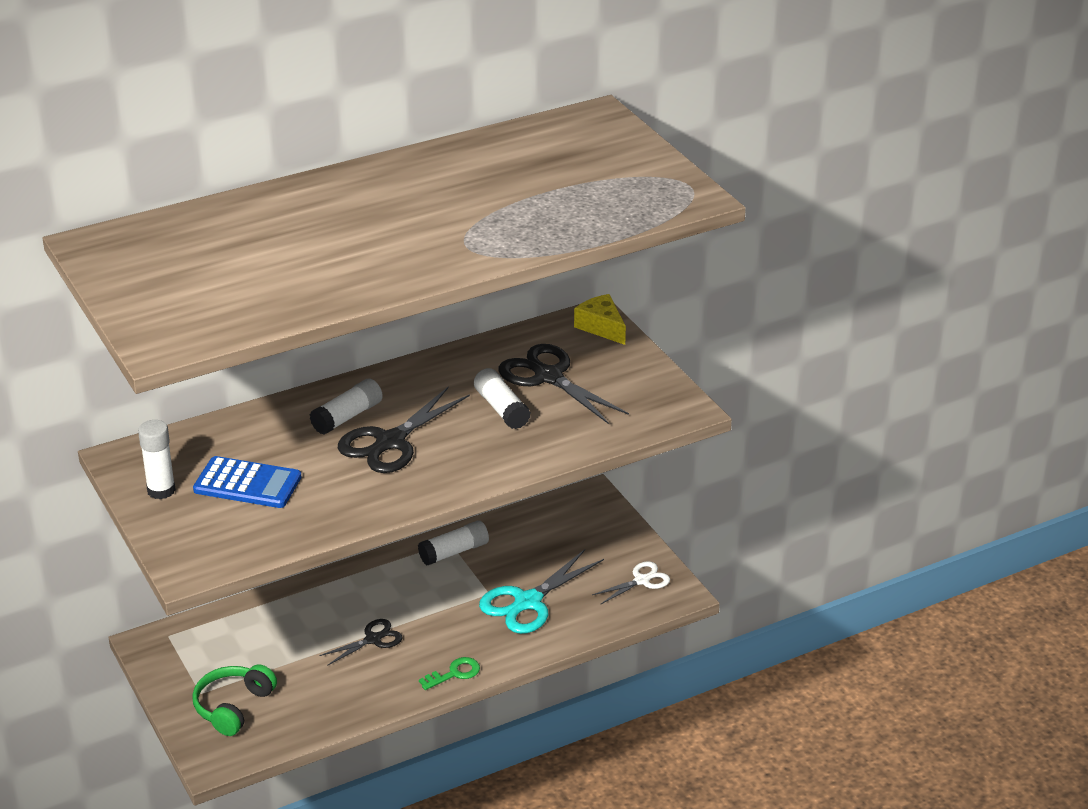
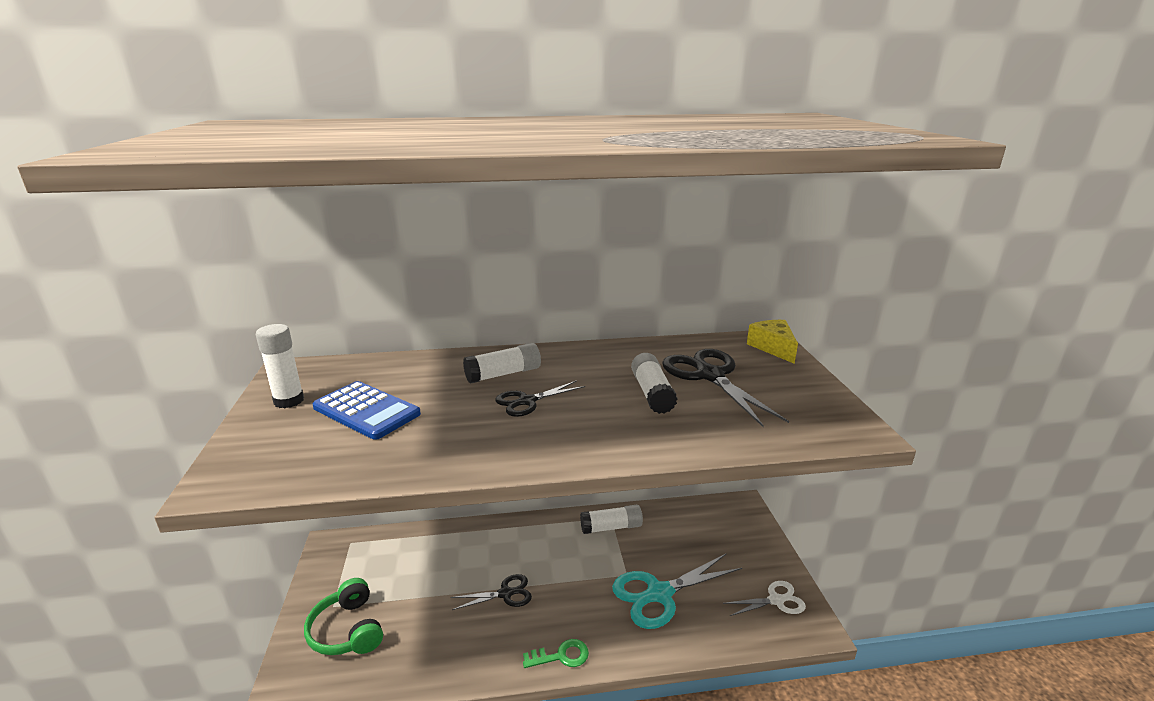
camera: 20 degrees right, 10 degrees down
green headphones [192,664,277,736] -> green headphones turned 75 degrees counterclockwise [304,578,383,655]
black scissors [338,386,470,473] -> black scissors [495,380,585,417], size x0.58

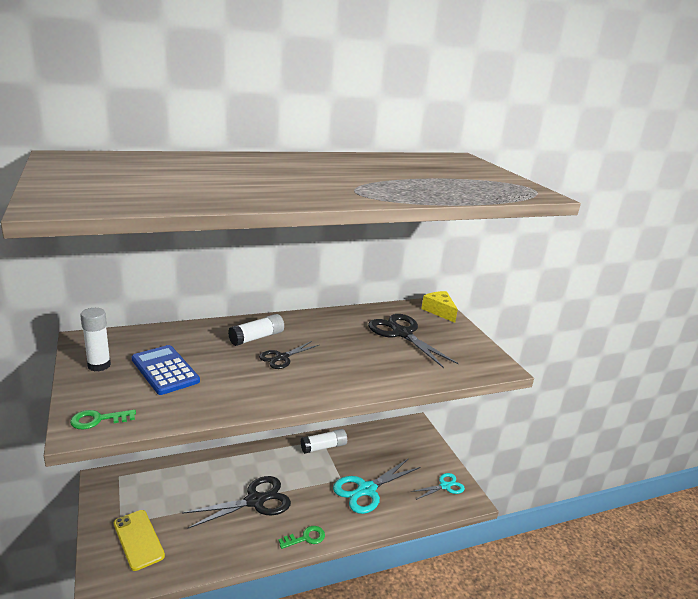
camera: 15 degrees left, 0 degrees up
green headphones [304,578,383,655] -> yellow phone [114,510,165,571]
blue calculator [313,381,421,440] -> blue calculator turned 150 degrees counterclockwise [131,345,200,395]
black scissors [451,574,532,610] -> black scissors [182,476,291,529], size x1.74
white glue stick [631,353,678,414] -> none
white scissors [723,581,806,616] -> turquoise scissors [411,473,465,500]
none -> green key [70,410,136,429]

